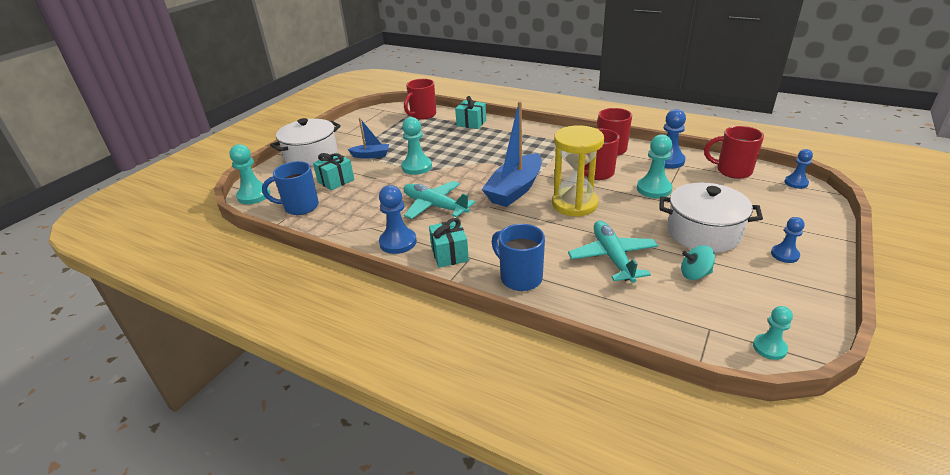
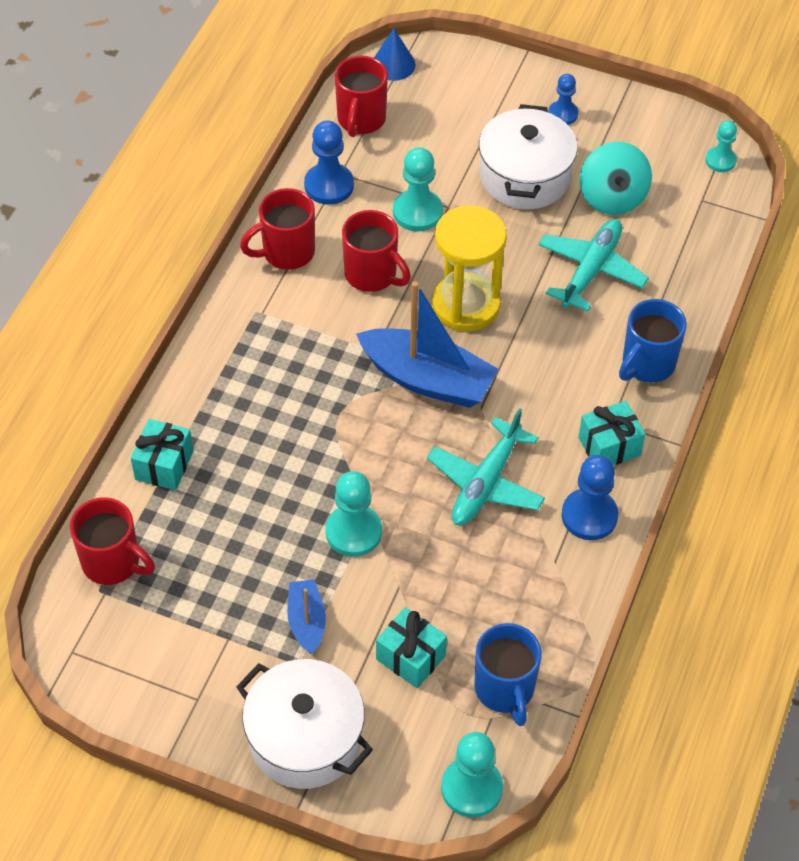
camera: 100 degrees left, 20 degrees up
turquoise plane [568,221,658,283] -> turquoise plane turned 135 degrees clockwise [538,219,649,312]
turquoise spinning top [681,245,715,280] -> turquoise spinning top [580,142,652,215], size x1.60
blue pawn [784,149,813,189] -> blue cone [374,29,416,81]

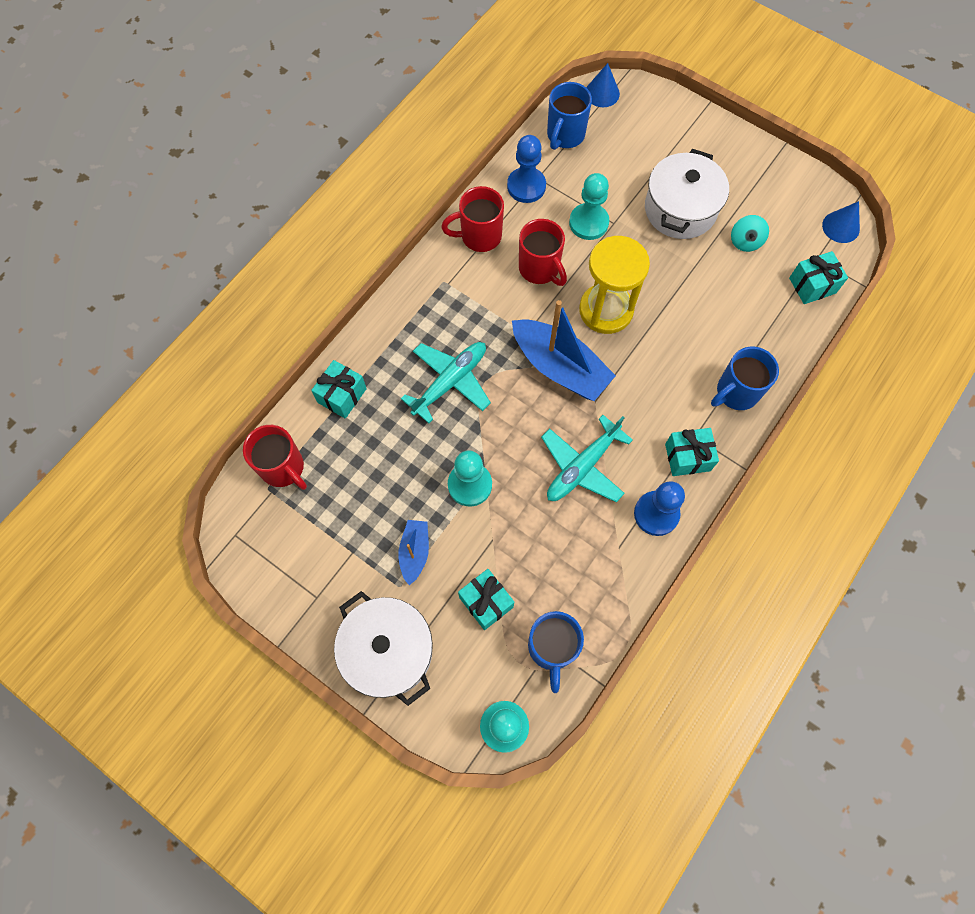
camera: 15 degrees right, 15 degrees up
red mug [335,56,388,137] -> blue mug [547,82,592,150]
turquoise plane [538,219,649,312] -> turquoise plane moved to [401,342,491,423]
blue pawn [548,74,579,125] -> none
turquoise spinning top [580,142,652,215] -> turquoise spinning top [731,215,769,252], size x0.62
turquoise pawn [705,120,737,172] -> blue cone [822,201,860,243]
none -> turquoise gift [789,251,848,304]

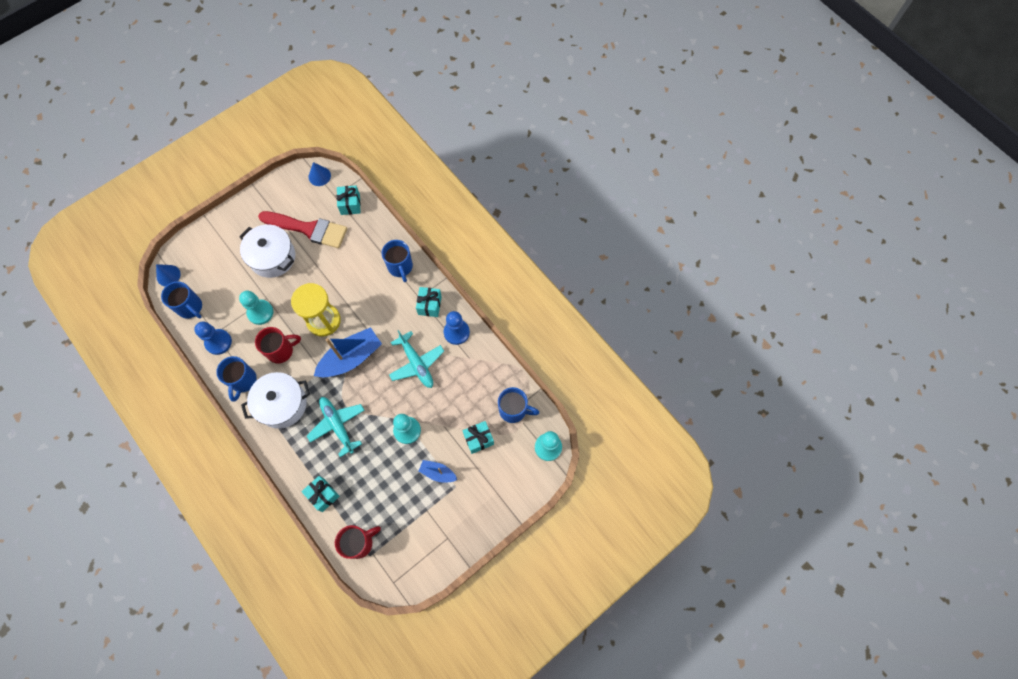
camera: 75 degrees left, 0 degrees up
white pot [334,591,433,706] -> white pot moved to [241,372,310,429]
red mug [441,186,504,252] -> blue mug [216,356,257,402]
turquoise spinning top [731,215,769,252] -> red brush [258,211,347,248]

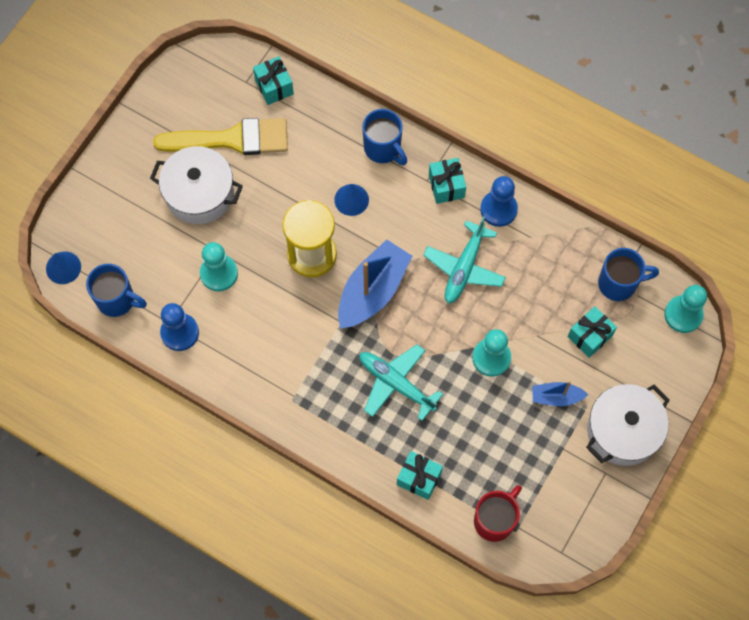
camera: 20 degrees left, 0 degrees up
blue mug [216,356,257,402] -> none
white pot [241,372,310,429] -> white pot moved to [586,384,670,466]
red mug [255,327,301,364] -> none
red brush [258,211,347,248] -> yellow brush [153,118,288,155]
blue cone [308,162,331,186] -> blue cone moved to [334,184,369,216]
turquoise plane [389,330,444,388] -> turquoise plane turned 75 degrees clockwise [423,216,506,304]

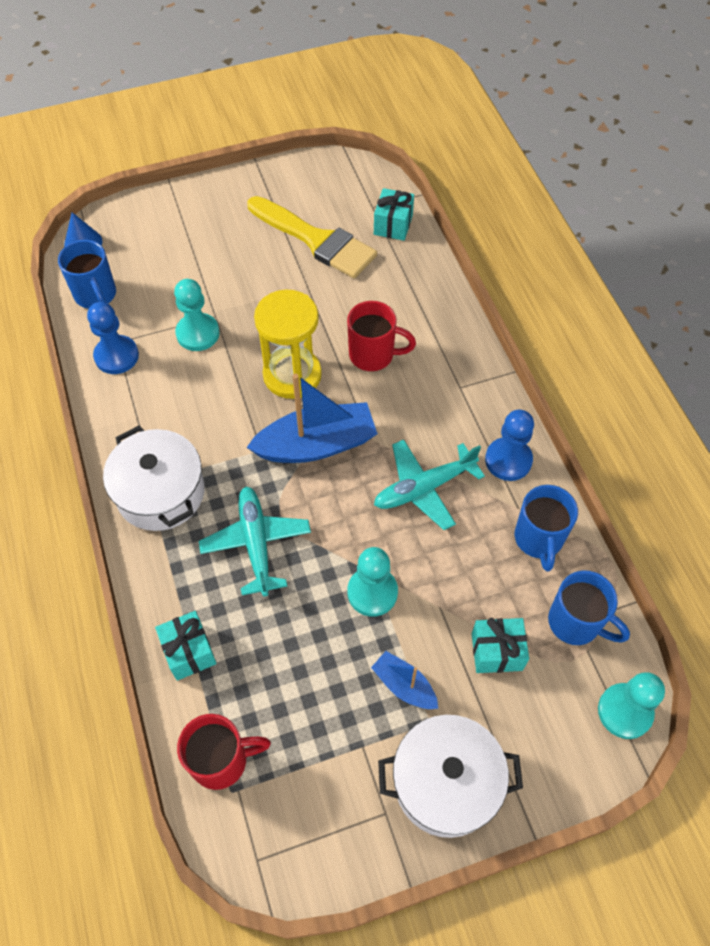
camera: 40 degrees right, 10 degrees down
white pot [150,146,243,224] -> white pot moved to [103,426,204,531]
blue cone [334,184,369,216] -> red mug [347,301,416,371]
blue mug [362,109,407,165] -> blue mug moved to [515,485,578,572]
turquoise gift [429,158,466,204] -> none

